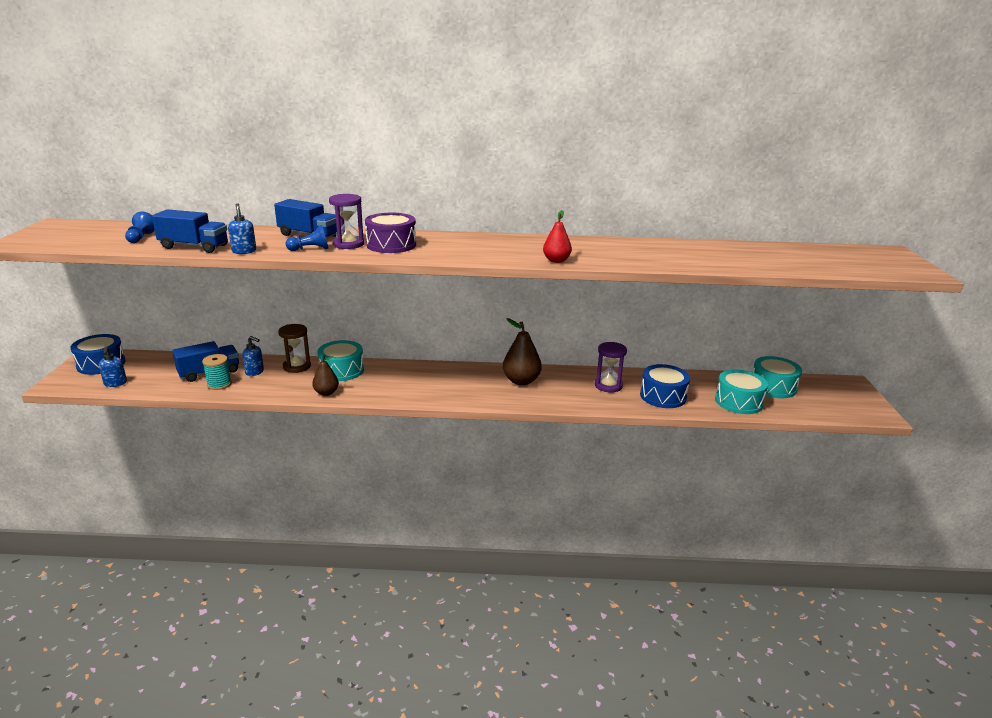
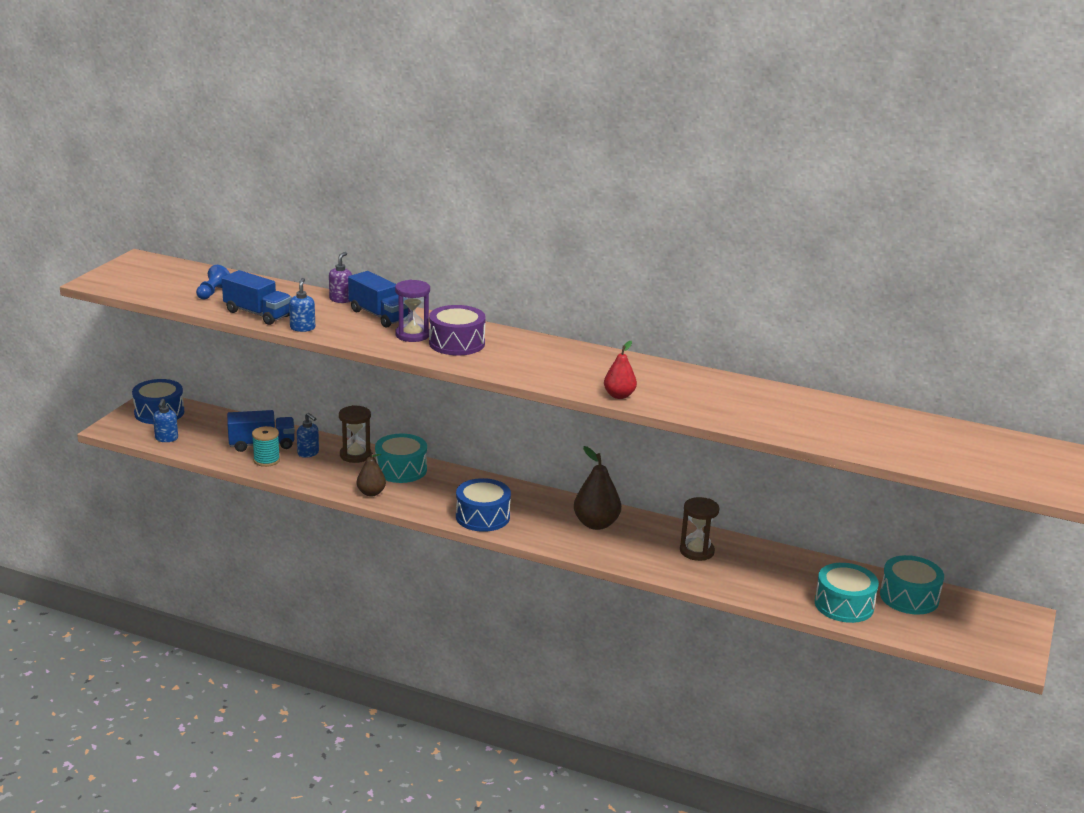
camera: 20 degrees right, 0 degrees up
blue pawn [286,225,328,251] -> none
purple hourglass [595,342,627,393] -> brown hourglass [680,497,719,561]
blue drum [640,364,690,408] -> blue drum moved to [456,478,511,532]
none -> purple soap dispenser [329,252,352,303]

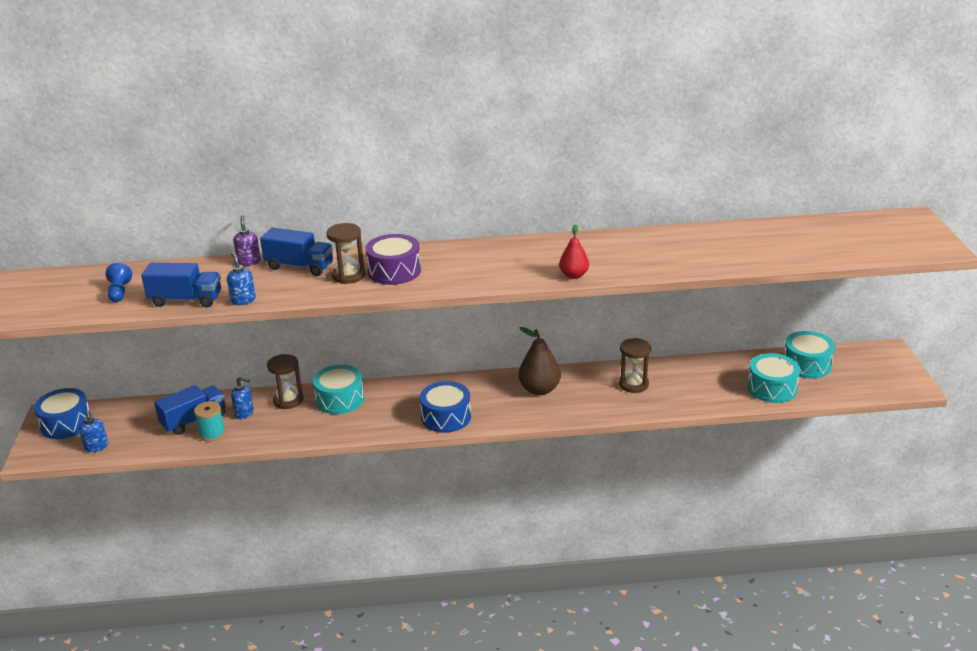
camera: 25 degrees left, 5 degrees up
brown pear [357,451,386,497] -> none
purple hourglass [395,280,430,342] -> brown hourglass [327,223,365,284]

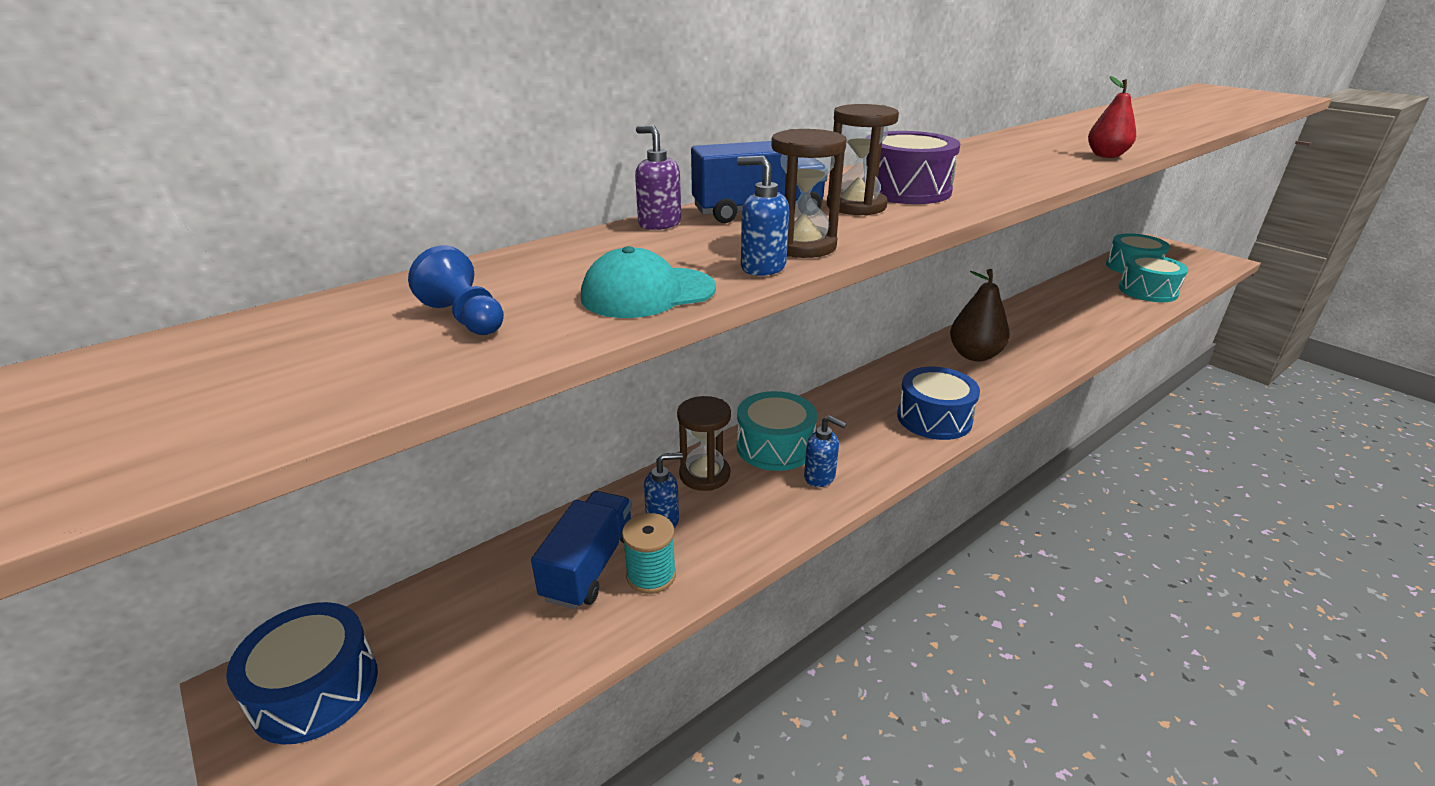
camera: 35 degrees left, 0 degrees up
blue soap dispenser [79,410,108,452] -> blue soap dispenser moved to [804,415,847,487]
blue truck [141,263,221,307] -> turquoise cap [581,246,716,318]
brown hourglass [619,338,651,393] -> brown hourglass moved to [771,129,847,258]

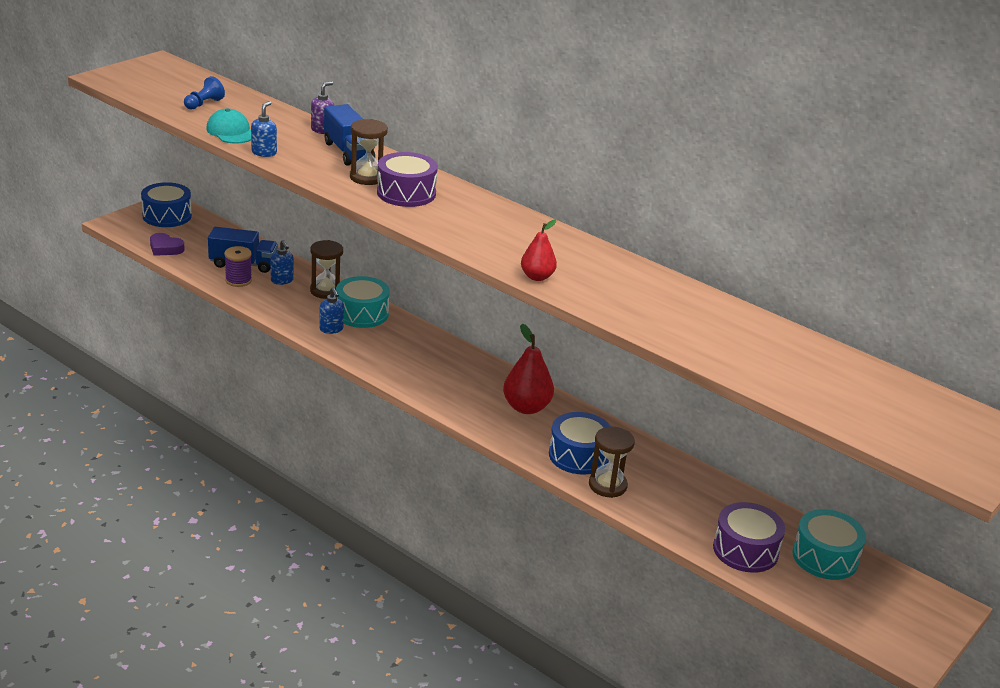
camera: 75 degrees right, 0 degrees up
turquoise spool [622,513,676,594] -> purple spool [224,246,252,287]
brown hourglass [771,129,847,258] -> brown hourglass moved to [589,427,635,498]
blue soap dispenser [804,415,847,487] -> blue soap dispenser turned 45 degrees counterclockwise [319,287,344,334]
blue drum [897,367,980,440] -> blue drum moved to [549,412,611,475]
brown pear [950,269,1010,361] -> red pear [503,324,554,414]
turquoise drum [1119,255,1188,302] -> purple drum [713,502,785,573]
none -> purple heart [150,233,185,256]

